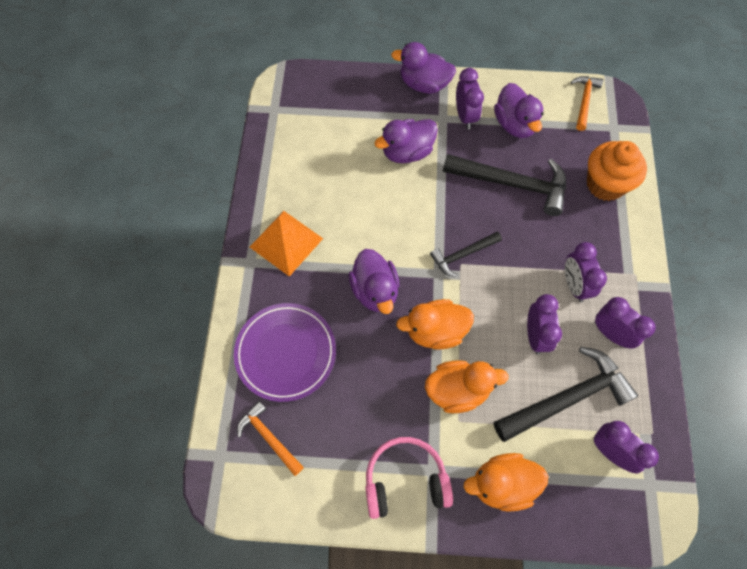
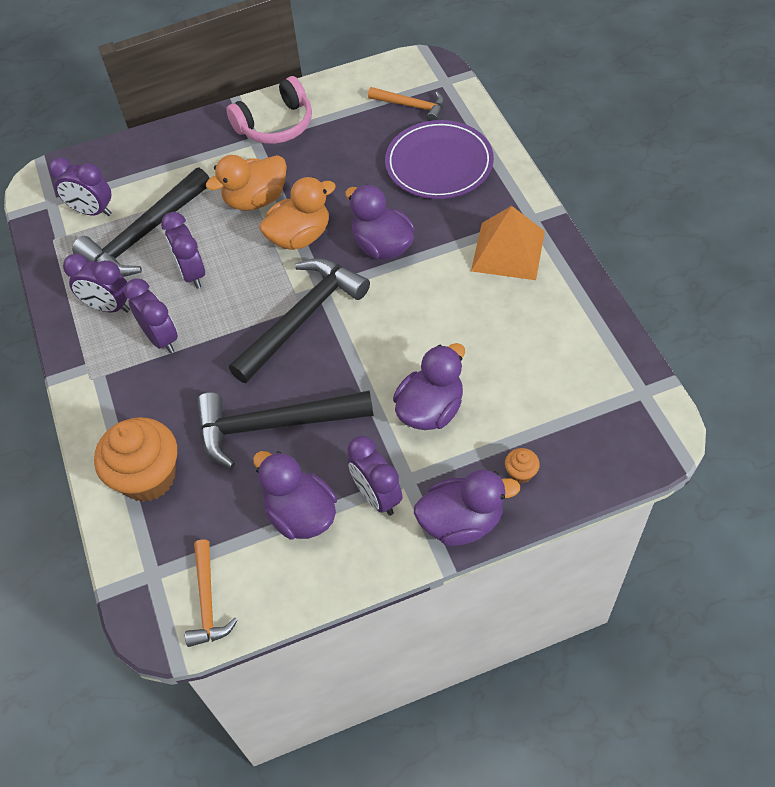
camera: 160 degrees right, 10 degrees down
black hammer [430,231,502,277] -> black hammer [229,258,370,383], size x1.80
orange duck [464,453,548,512] -> none
none -> orange cupcake [505,448,540,483]

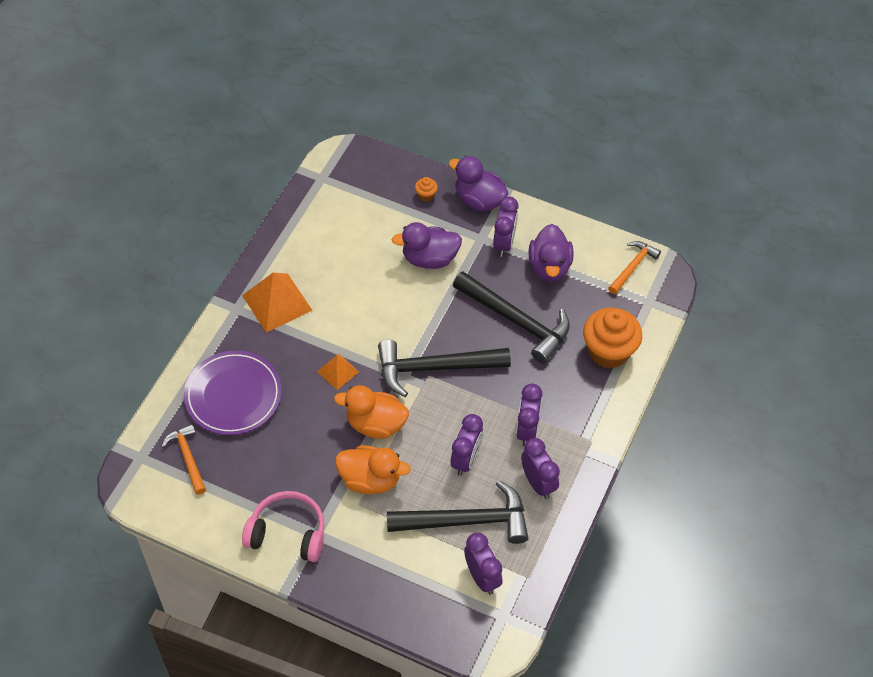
camera: 140 degrees left, 0 degrees up
purple duck [345,184,415,260] -> orange pyramid [317,354,359,390]

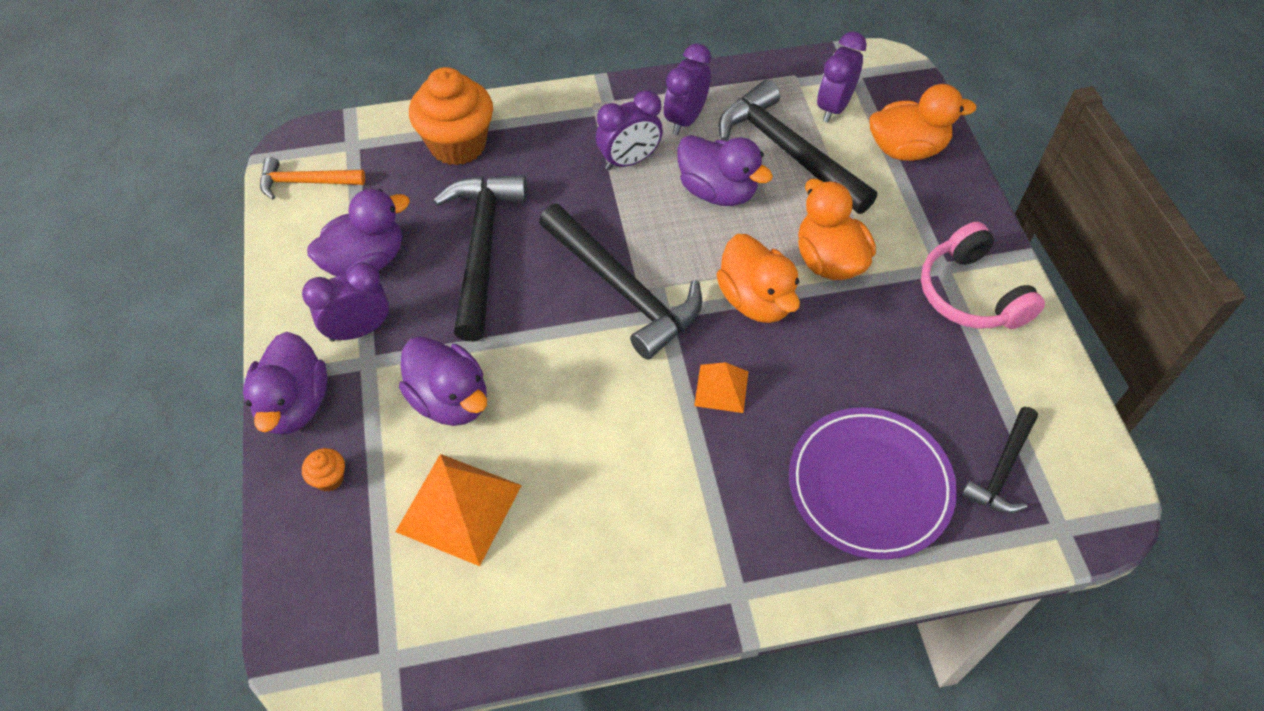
camera: 125 degrees left, 0 degrees up
orange hammer [162,424,206,495] -> black hammer [961,407,1038,514]
orange pyramid [242,273,312,333] -> orange pyramid moved to [395,454,522,566]
purple clock [451,414,483,476] -> purple duck [677,135,773,206]
none -> orange duck [869,84,976,161]

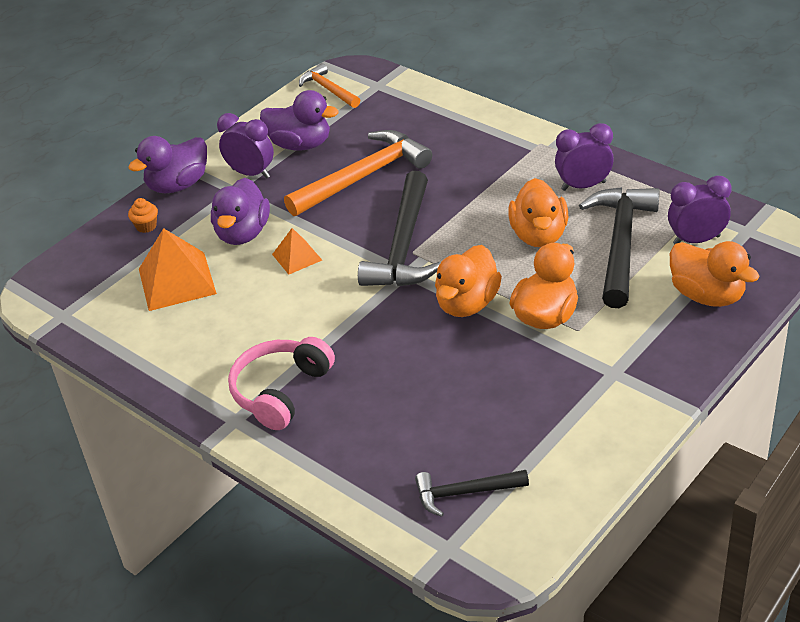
camera: 55 degrees right, 15 degrees down
orange cupcake [409,67,493,165] -> none
black hammer [433,175,527,341] -> orange hammer [284,130,432,216]
purple clock [596,90,663,170] -> none
purple duck [677,135,773,206] -> orange duck [508,178,568,247]
orange pyramid [694,362,748,413] -> orange pyramid moved to [272,228,322,275]
purple plate [789,407,957,560] -> none
pink headphones [921,222,1045,329] -> pink headphones moved to [228,337,335,430]

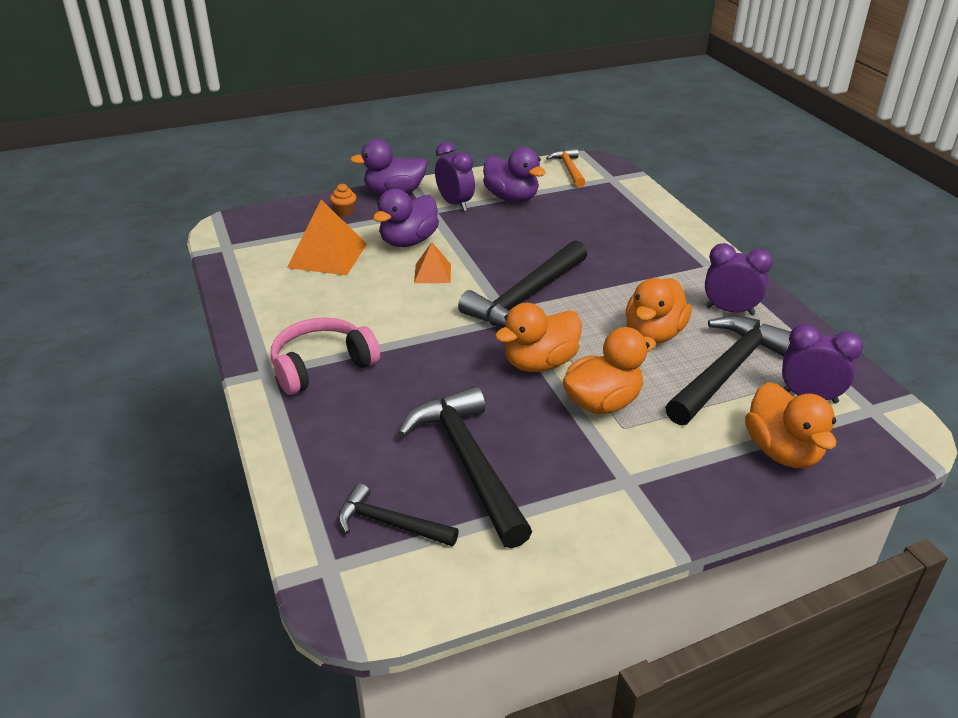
camera: 25 degrees right, 5 degrees down
orange hammer [284,130,432,216] -> none
none -> black hammer [398,386,532,548]

